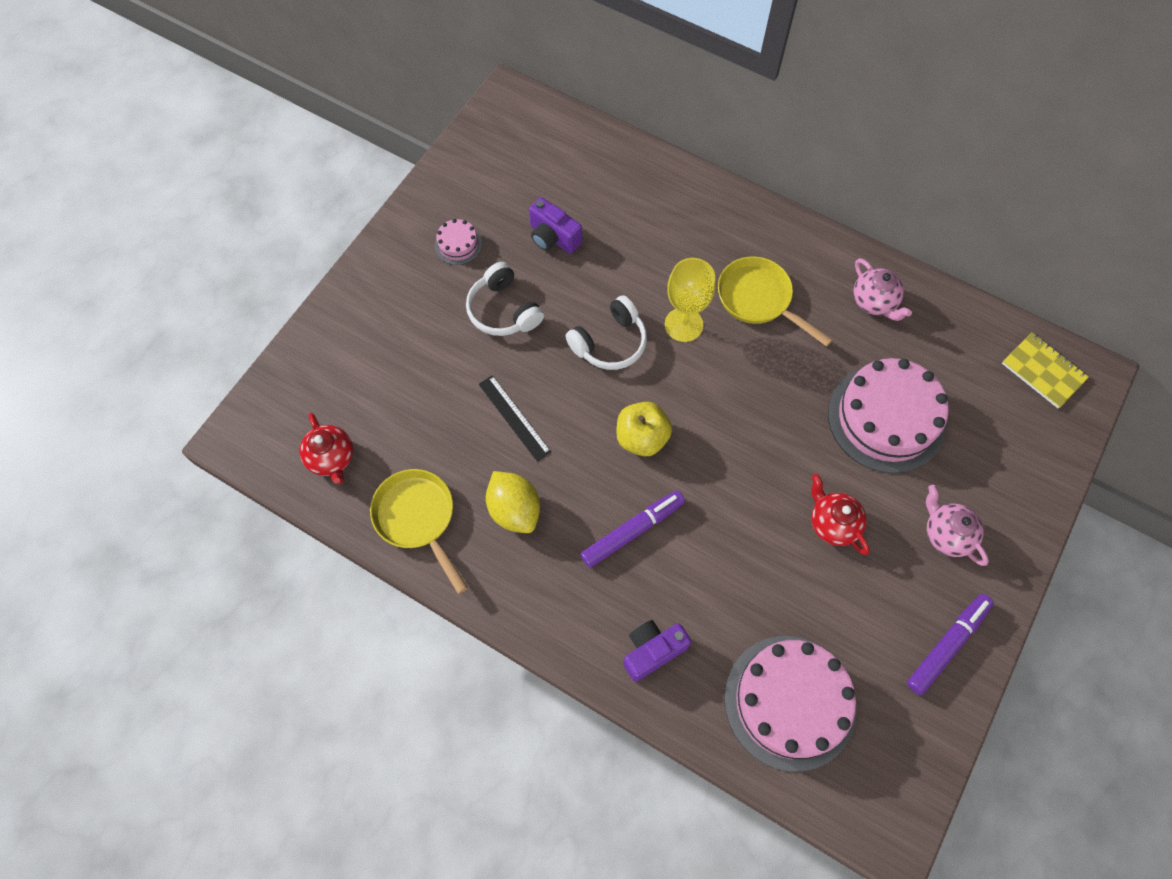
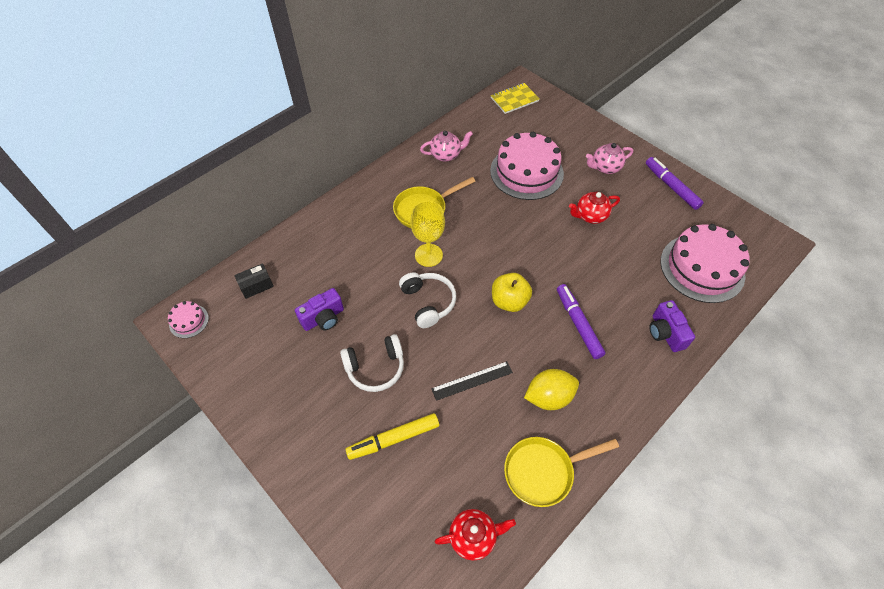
camera: 75 degrees left, 10 degrees down
pink cake [435,219,482,265] -> pink cake moved to [168,301,209,338]
none -> black box [234,263,274,299]
none -> yellow marker [346,413,439,460]

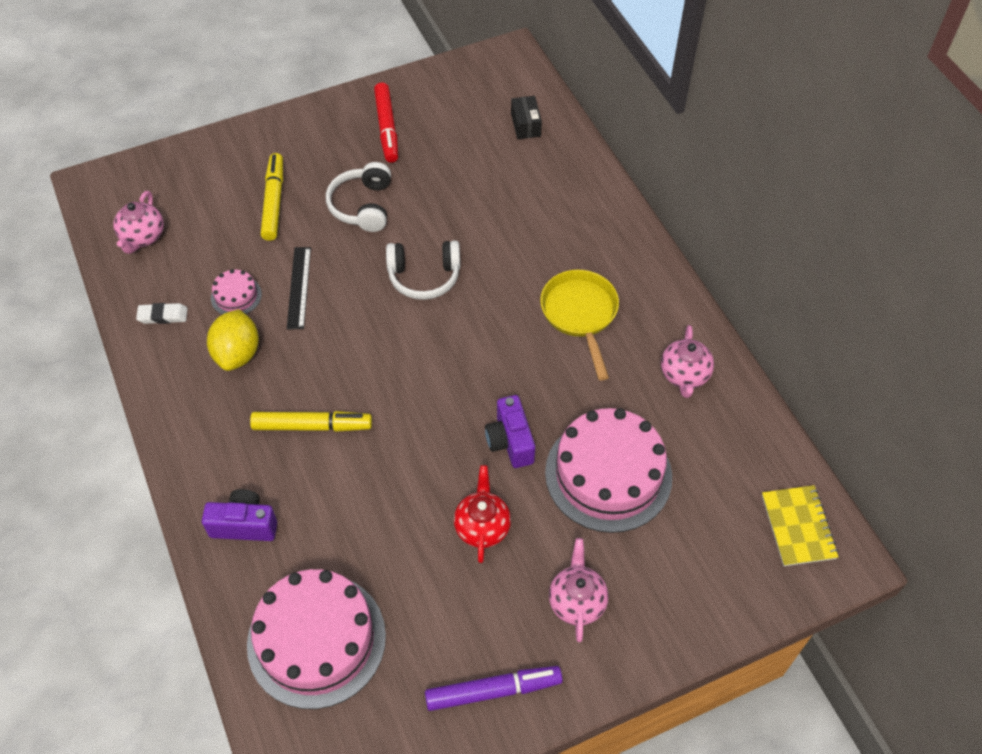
camera: 110 degrees right, 0 degrees up
pink cake [168,301,209,338] -> pink cake moved to [211,269,262,315]
purple camera [295,288,344,331] -> purple camera moved to [485,395,535,468]
yellow goblet [410,201,445,267] -> none
red teapot [435,509,516,560] -> pink teapot [114,191,164,254]
yellow apple [492,273,532,312] -> none
yellow pan [504,437,619,507] -> white eraser [136,303,188,324]
purple marker [557,284,605,359] -> yellow marker [250,411,372,432]
none -> red marker [374,83,398,163]

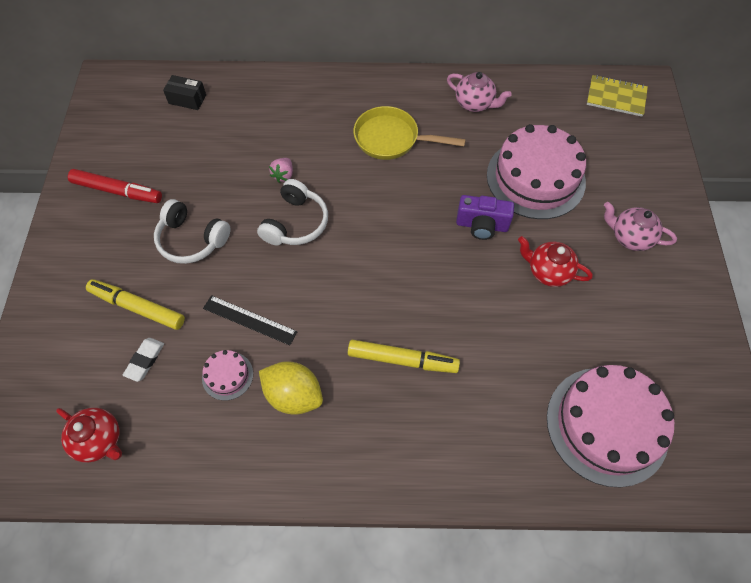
camera: 65 degrees left, 5 degrees up
pink teapot [114,191,164,254] -> red teapot [56,408,122,463]
white eraser [136,303,188,324] -> white eraser moved to [123,338,164,382]
purple camera [202,489,277,541] -> none
yellow marker [250,411,372,432] -> yellow marker turned 75 degrees clockwise [348,339,460,373]
purple marker [425,666,563,711] -> none
none -> pink strawberry [269,158,293,183]

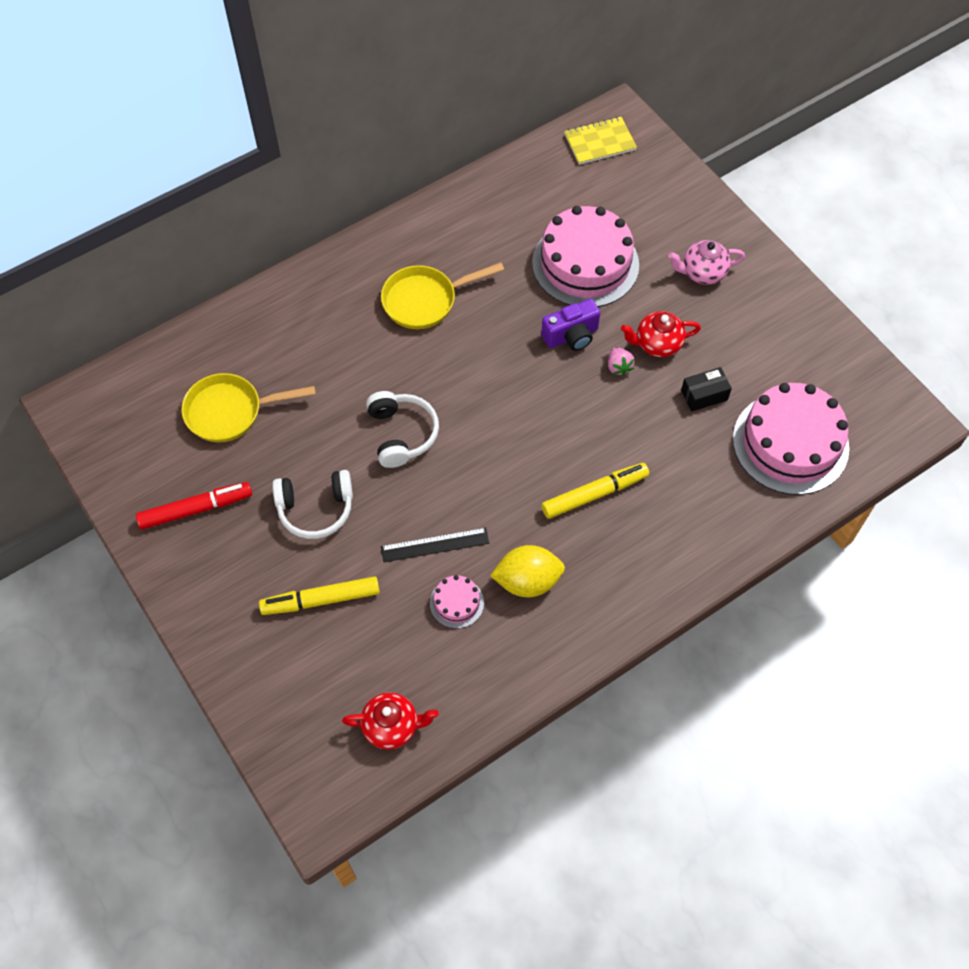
camera: 35 degrees left, 0 degrees up
white eraser [123,338,164,382] -> none
black box [163,75,206,110] -> black box moved to [681,367,732,411]
pink strawberry [269,158,293,183] -> pink strawberry moved to [608,347,635,376]
pink teapot [447,72,512,112] -> none
none -> yellow pan [181,373,316,443]

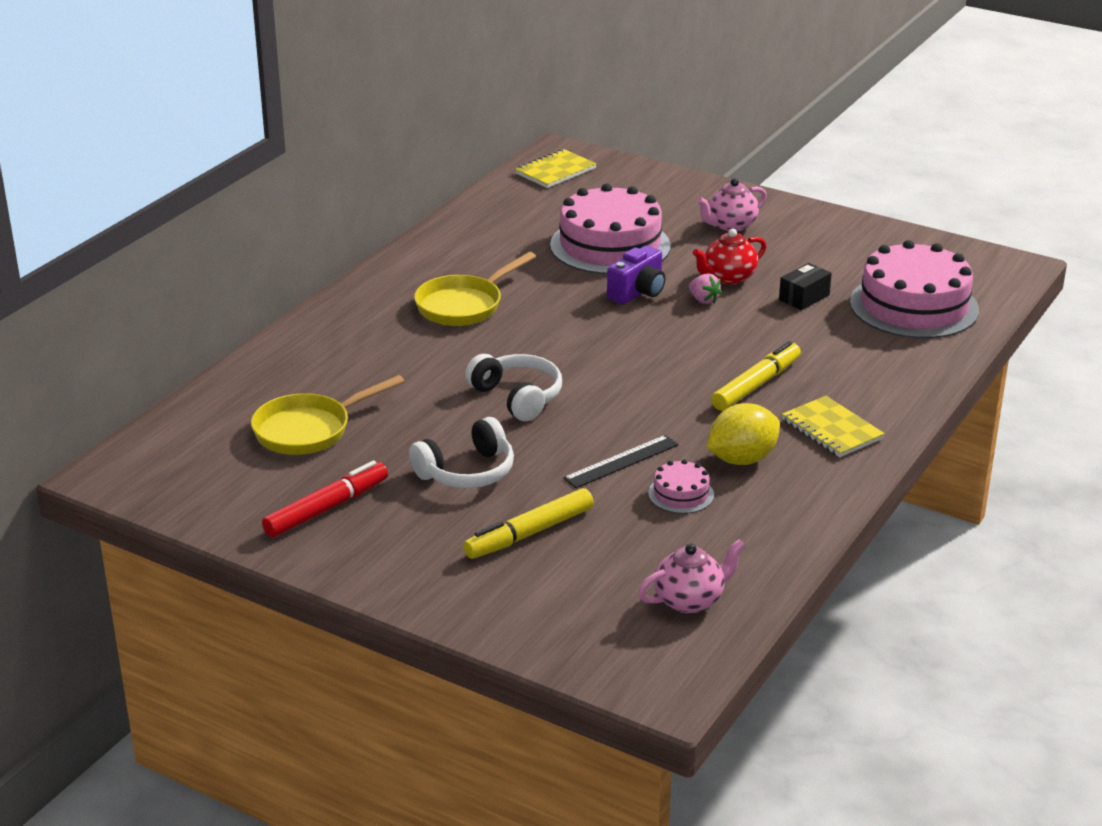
camera: 25 degrees left, 30 degrees down
red teapot [342,692,439,750] -> pink teapot [638,539,745,613]
none -> yellow notebook [782,396,885,457]

